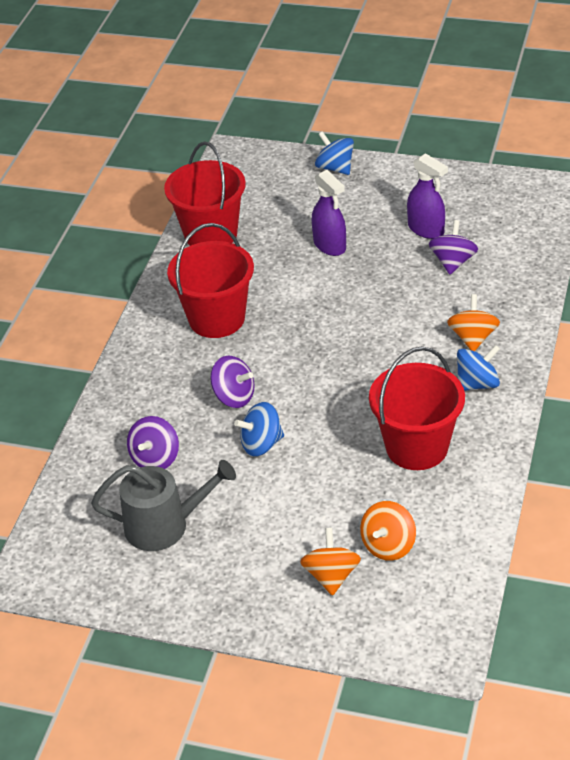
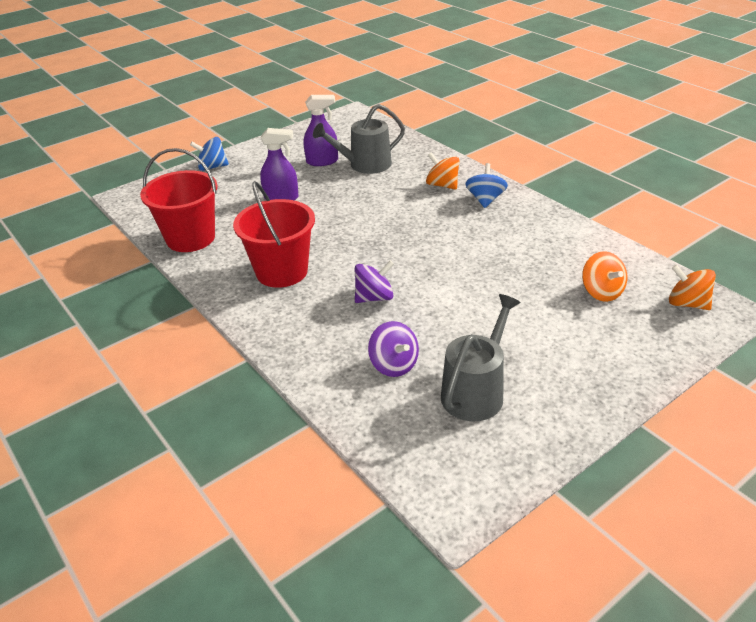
camera: 55 degrees left, 5 degrees down
blue spinning top [234,402,284,456] -> none
orange spinning top [300,528,361,596] -> orange spinning top moved to [669,265,716,310]
red bucket [369,346,465,470] -> none
purple spinning top [429,220,478,275] -> grey watering can [313,104,405,174]

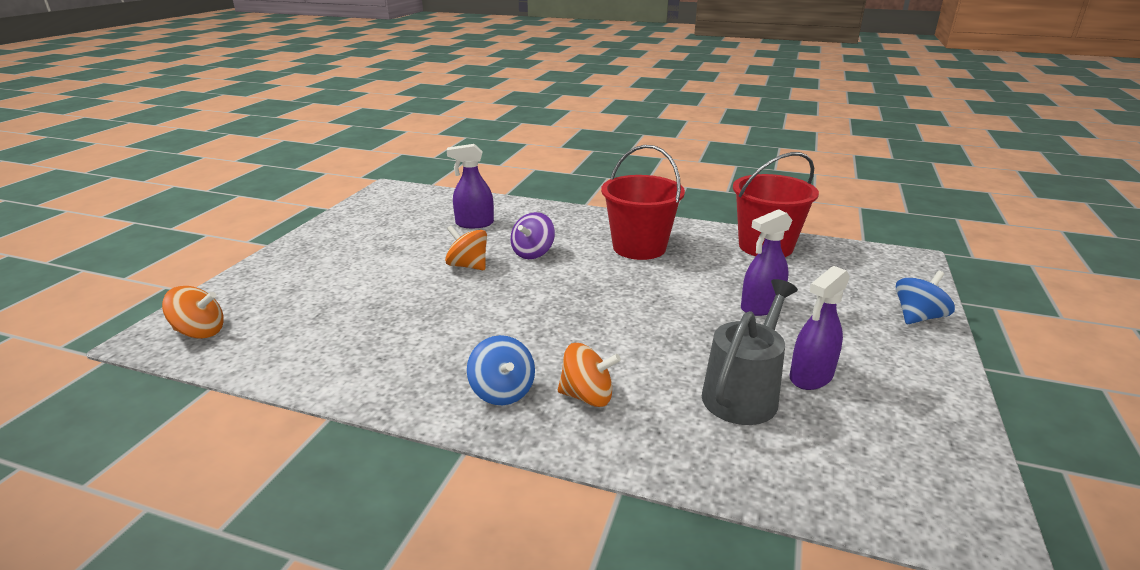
camera: 145 degrees right, 10 degrees down
purple spinning top [368,321,419,377] -> purple spray bottle [447,144,494,228]
grey watering can [441,294,521,421] -> none
orange spinning top [582,251,627,302] -> orange spinning top moved to [445,225,487,270]

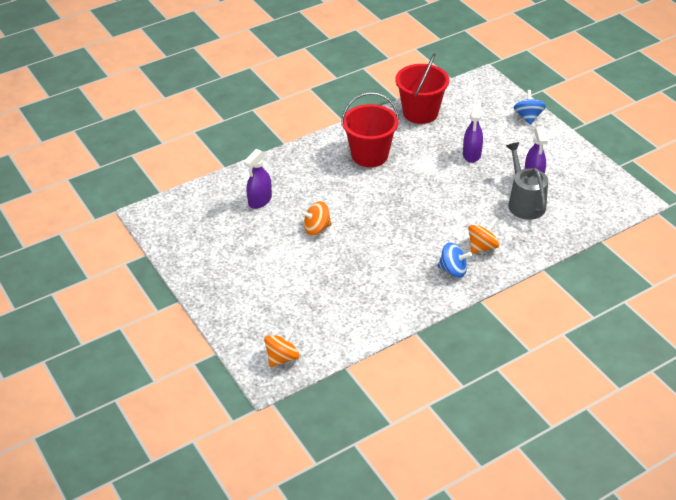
camera: 50 degrees left, 15 degrees up
purple spinning top [511,212,555,259] -> none

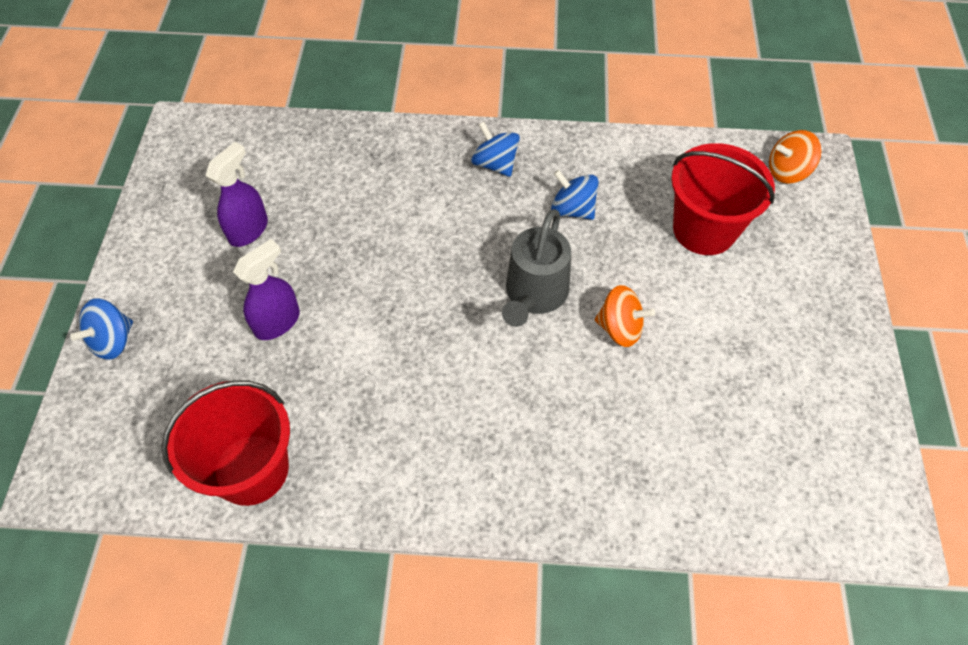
camera: 145 degrees left, 15 degrees up
purple spray bottle [244,149,272,209] -> none
red bucket [341,92,399,167] -> red bucket moved to [671,143,775,255]
orange spinning top [468,220,499,254] -> none
grey watering can [506,142,548,220] -> grey watering can moved to [502,209,571,327]
none -> blue spinning top [551,170,599,220]

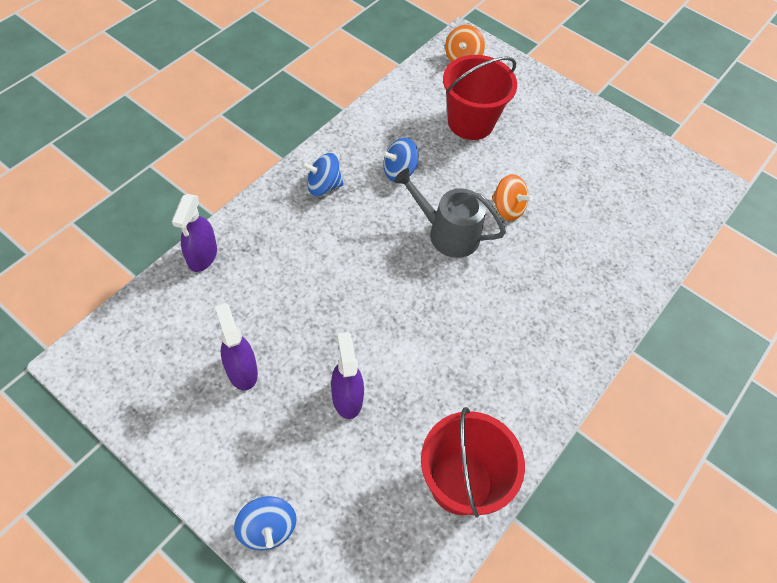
camera: 60 degrees left, 0 degrees up
grey watering can [502,209,571,327] -> grey watering can turned 150 degrees clockwise [394,168,506,258]
orange spinning top [595,285,655,347] -> orange spinning top turned 75 degrees clockwise [492,174,533,221]
none -> purple spray bottle [172,194,217,272]

